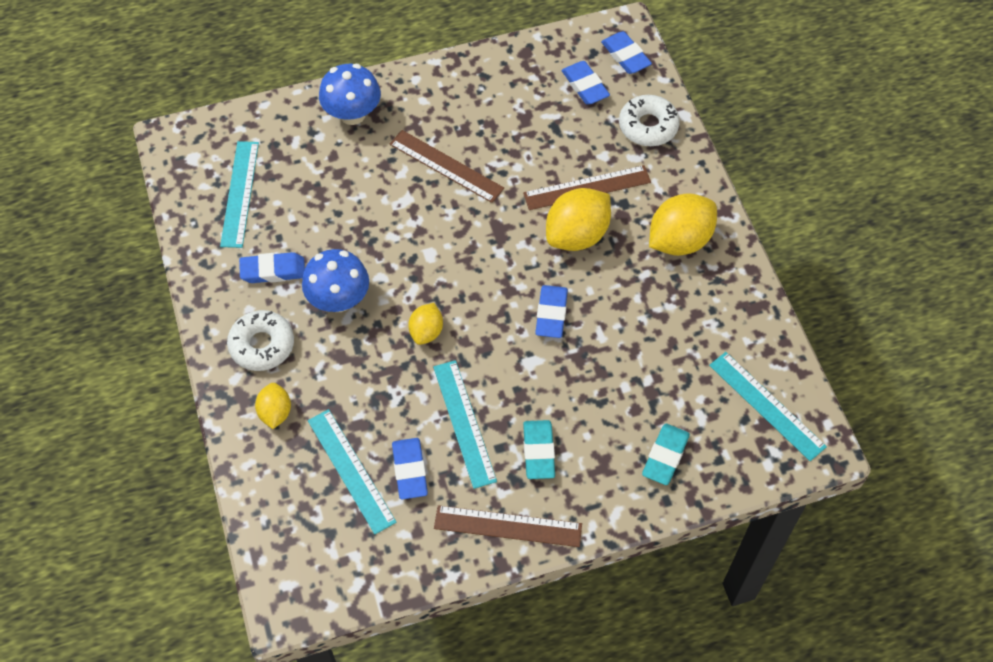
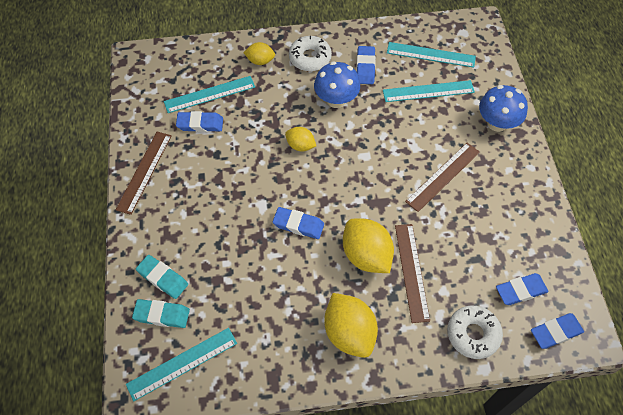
camera: 100 degrees right, 0 degrees up
turquoise ruler [433,360,497,489] -> turquoise ruler moved to [383,80,475,102]
turquoise eraser [523,420,555,479] -> turquoise eraser moved to [132,299,190,328]

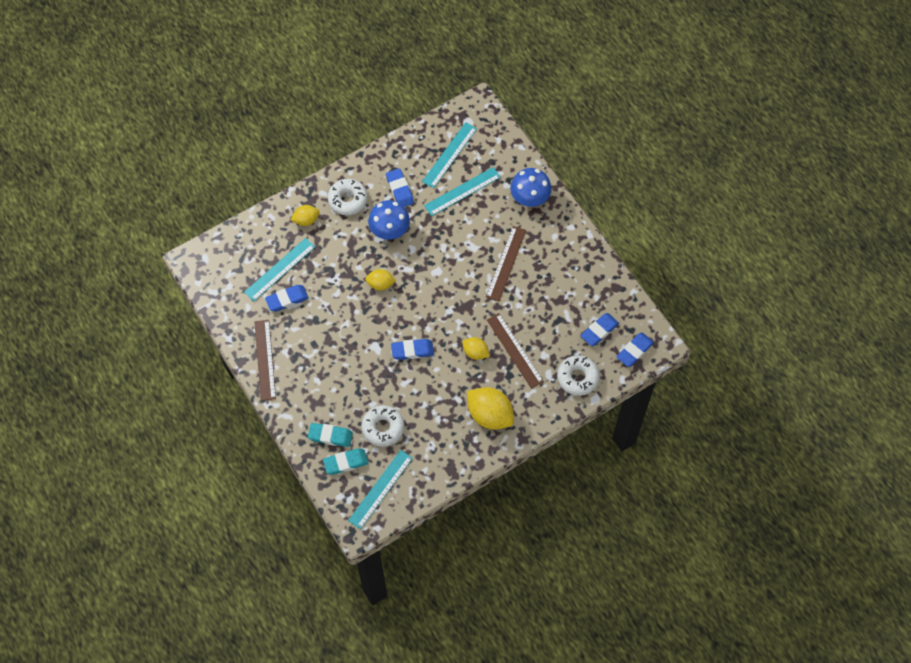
camera: 25 degrees left, 5 degrees up
yellow lemon [343,218,394,273] -> yellow lemon [462,337,490,360], size x0.56
turquoise ruler [387,42,476,68] -> turquoise ruler turned 45 degrees counterclockwise [422,122,477,188]
none -> white donut [361,405,404,447]

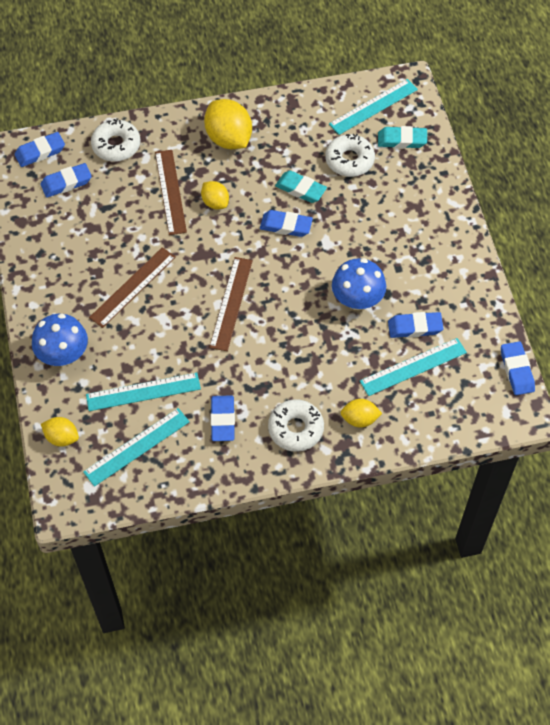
camera: 160 degrees left, 5 degrees down
brown ruler [254,320,276,401] -> brown ruler moved to [209,257,253,351]
turquoise eraser [308,423,353,447] -> turquoise eraser moved to [275,171,327,203]
yellow lemon [365,269,396,290] -> yellow lemon moved to [41,417,79,447]
blue mushroom [368,200,410,240] -> blue mushroom moved to [332,258,386,310]
none -> blue eraser [501,341,535,395]

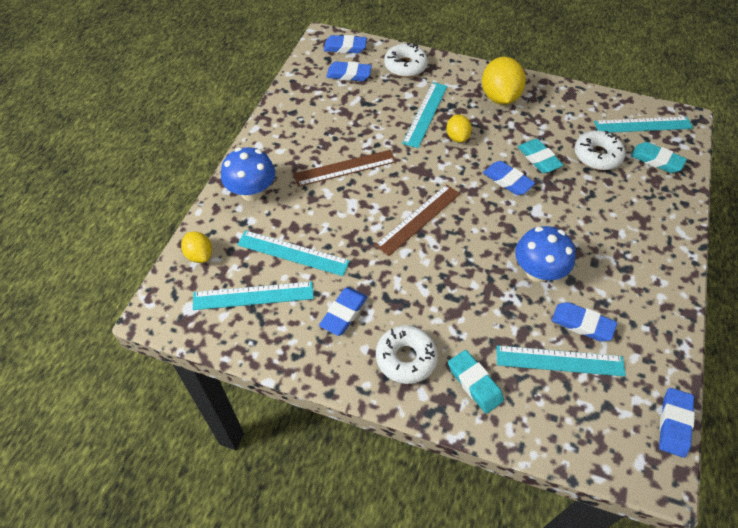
camera: 30 degrees right, 5 degrees down
brown ruler [155,150,187,235] -> turquoise ruler [402,82,447,148]
yellow lemon [340,399,382,428] -> turquoise eraser [448,350,504,414]

